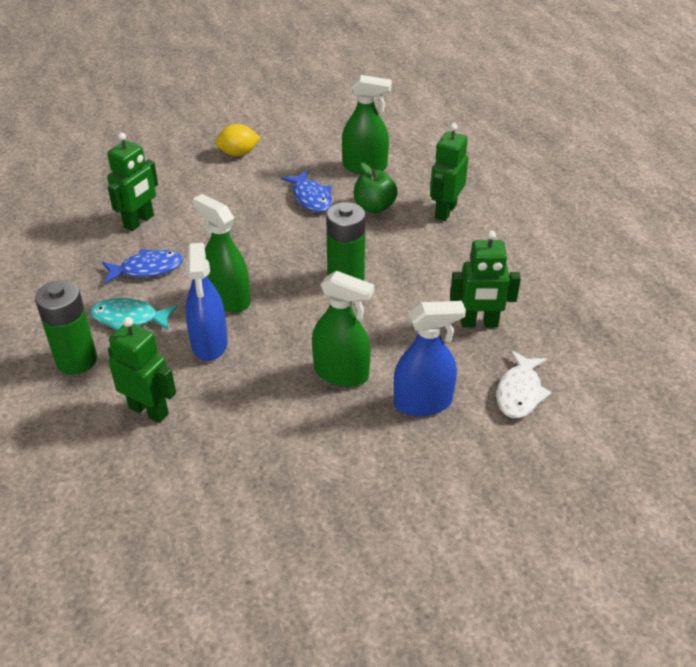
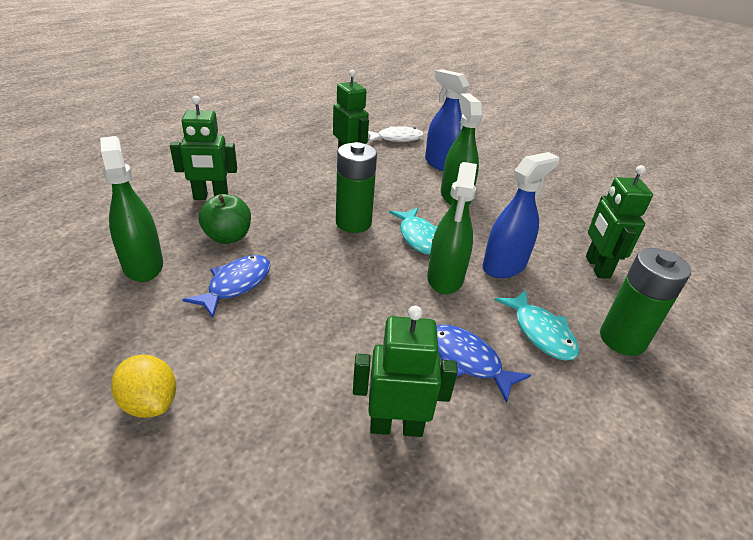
camera: 125 degrees left, 5 degrees down
none -> turquoise fish [389,207,438,255]

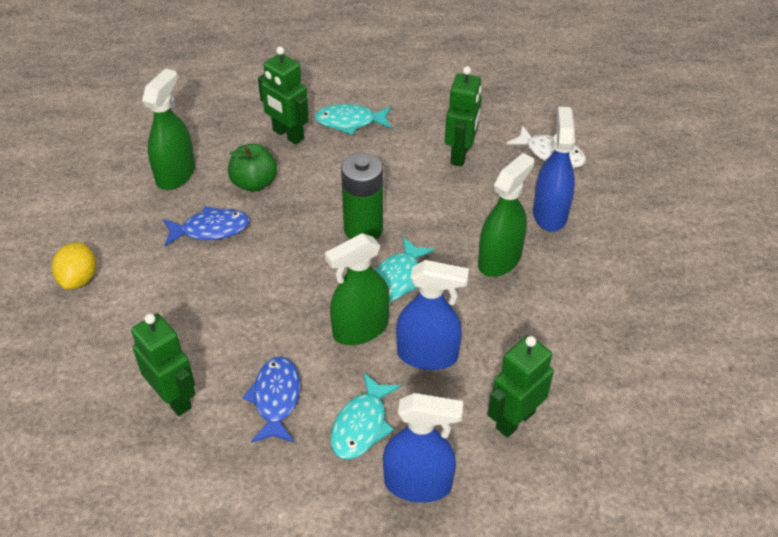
camera: 50 degrees right, 10 degrees up
green battery [600,248,691,356] -> blue spray bottle [383,393,463,503]
none -> turquoise fish [315,104,391,135]

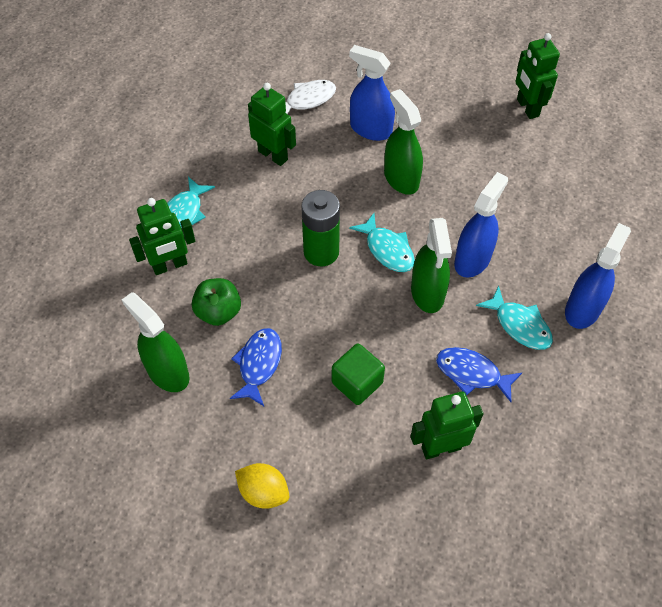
camera: 65 degrees left, 10 degrees up
green robot [487,335,554,438] -> green robot moved to [515,33,560,119]
none -> green cube [332,344,385,405]

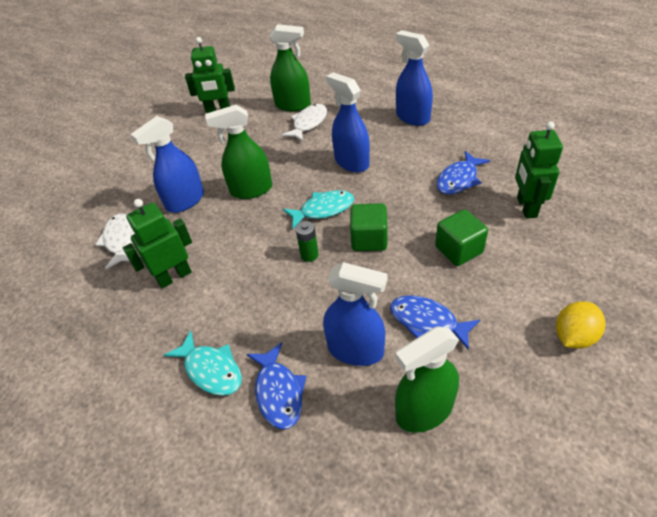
camera: 70 degrees left, 10 degrees down
green robot [129,198,195,275] -> blue fish [246,342,306,430]
green apple [192,278,241,326] -> blue spray bottle [323,262,387,366]
green battery [301,190,340,266] -> green battery [296,221,319,262], size x0.52
green spray bottle [411,218,452,313] -> green spray bottle moved to [269,24,311,111]
turquoise fish [476,286,553,350] -> none
none -> white fish [281,104,327,142]
none -> green cube [350,203,387,251]

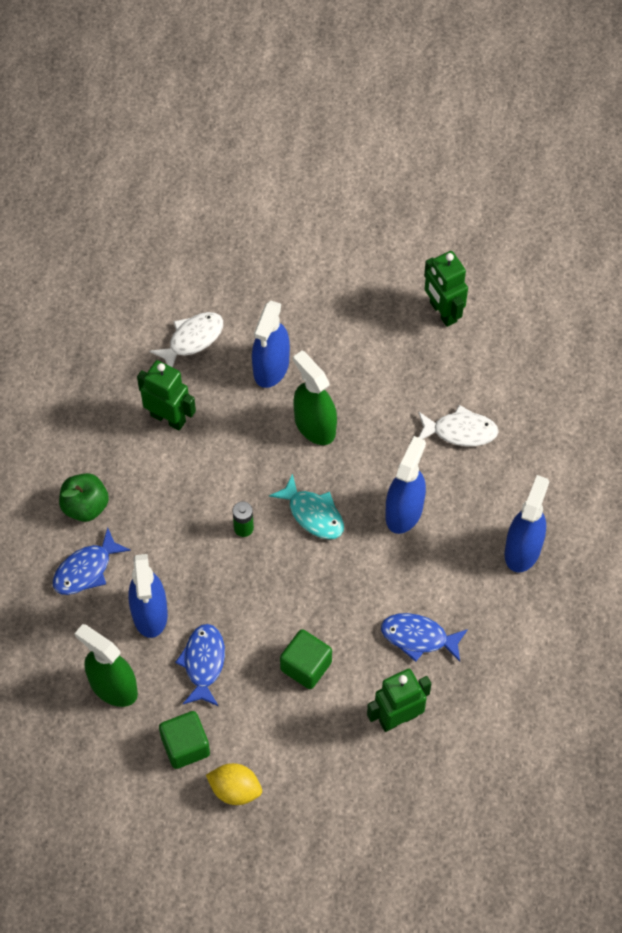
camera: 60 degrees right, 15 degrees up
blue spray bottle [130,116,204,213] -> blue spray bottle turned 90 degrees counterclockwise [252,301,290,388]
turquoise fish [164,330,242,396] -> green apple [59,473,109,522]
green spray bottle [269,24,311,111] -> none
green cube [350,203,387,251] -> green cube moved to [159,711,210,769]

